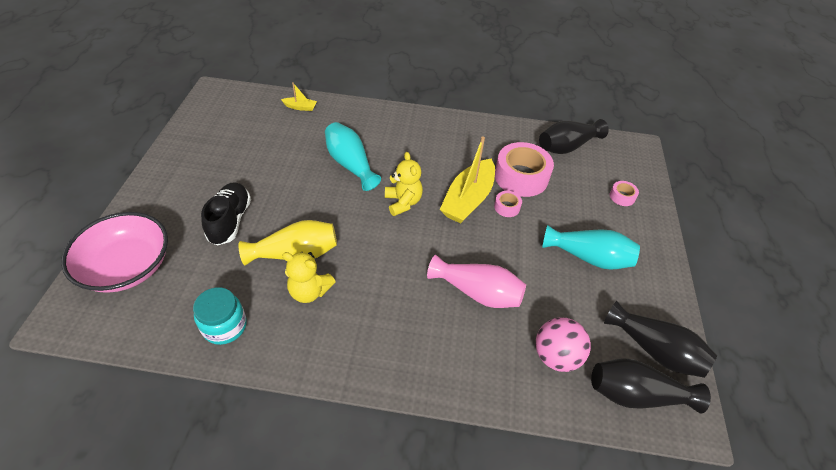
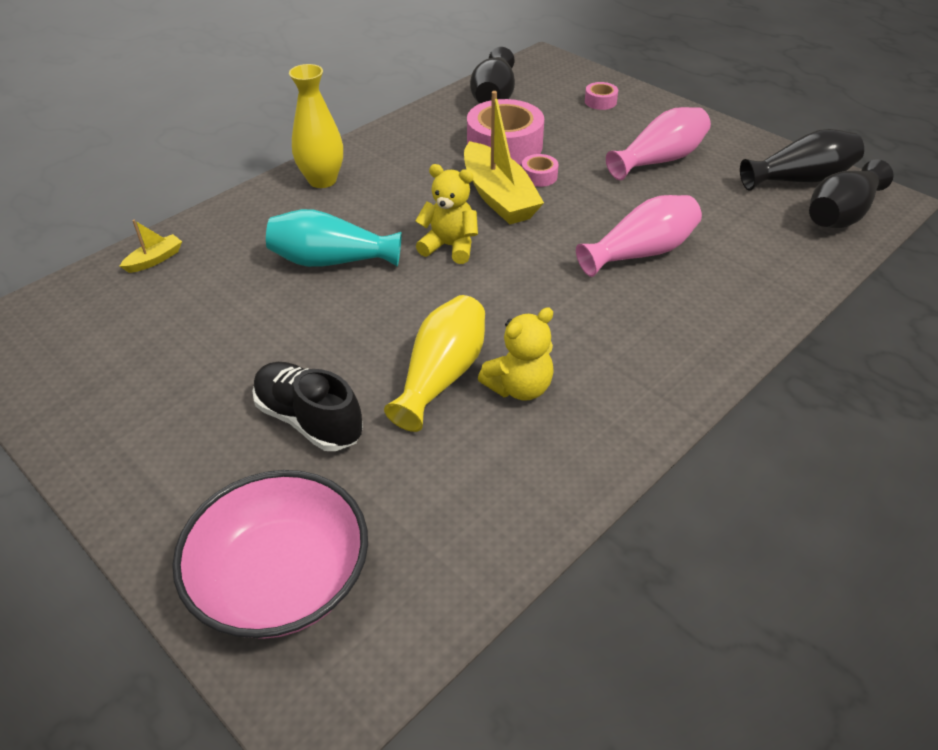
camera: 50 degrees left, 5 degrees down
turquoise jar [193,287,247,345] -> none
pink ball [536,317,591,372] -> none
turquoise vase [542,225,640,270] -> pink vase [606,107,711,180]
none -> yellow vase [289,64,343,188]

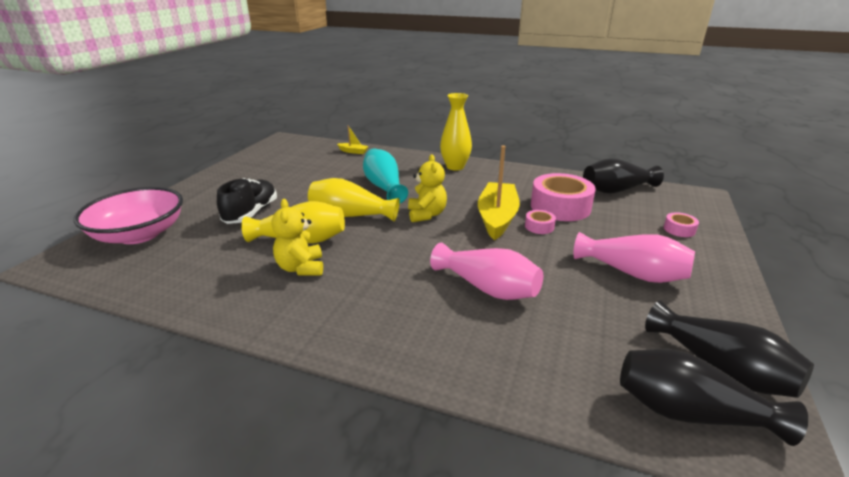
camera: 65 degrees right, 15 degrees down
yellow boat [464,91,544,224] -> yellow boat turned 150 degrees clockwise [478,145,520,240]
yellow teddy bear [478,307,554,401] -> yellow teddy bear turned 45 degrees clockwise [271,199,323,275]
none -> yellow vase [308,178,400,221]

